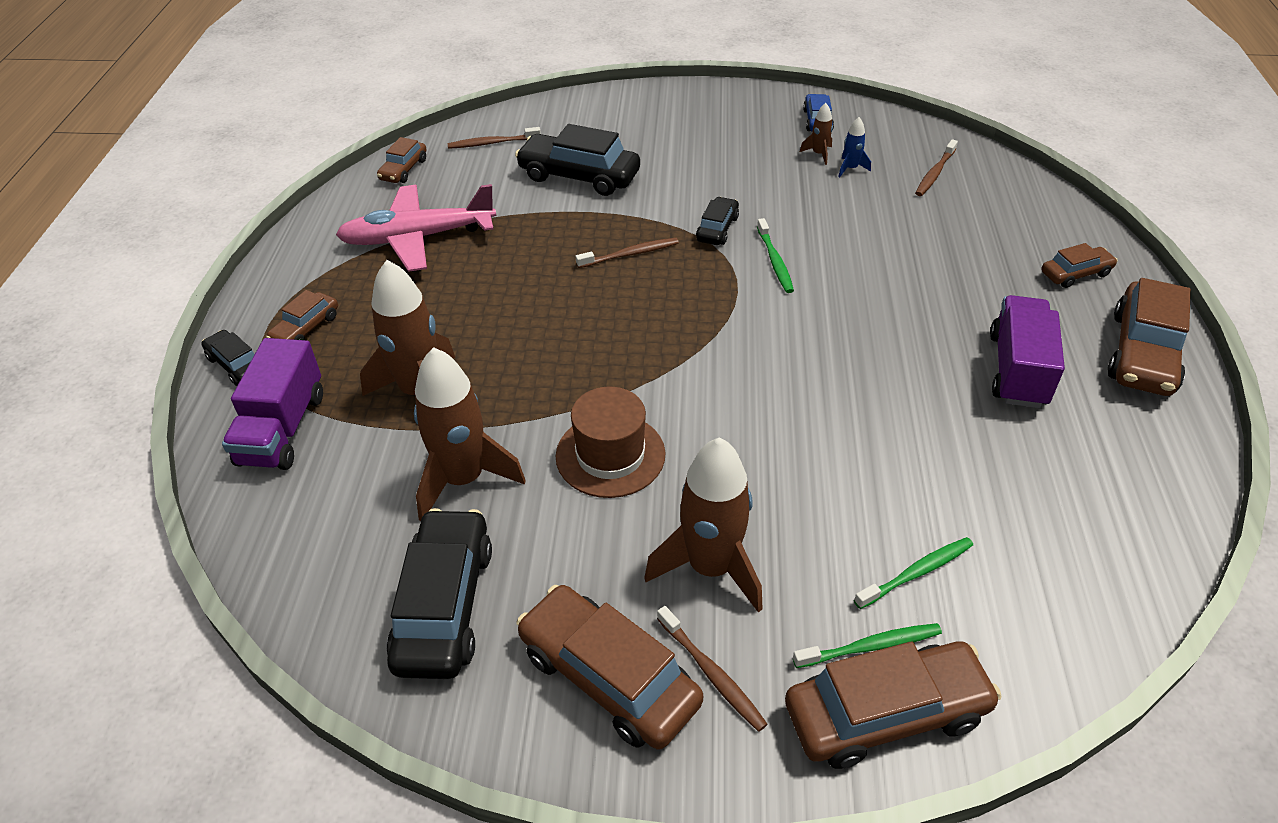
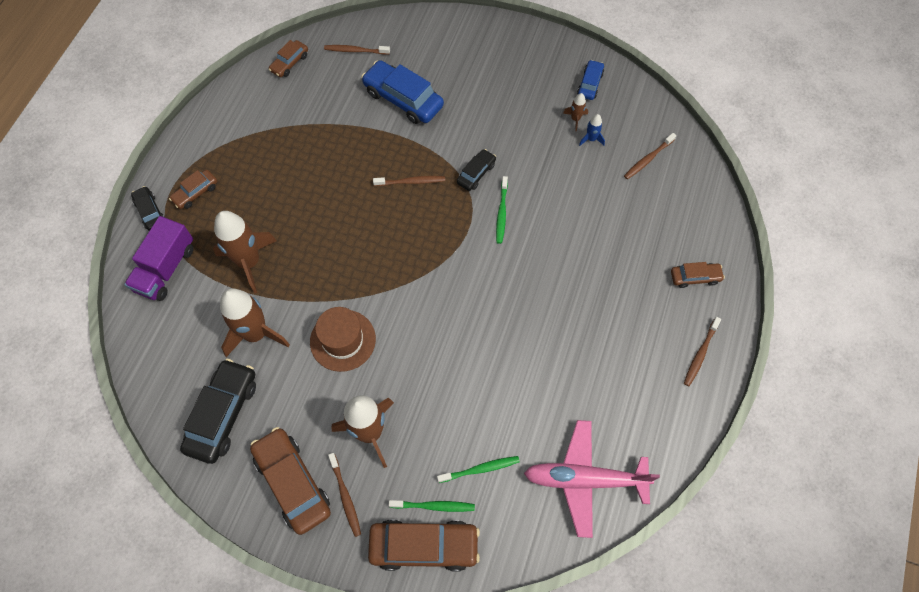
camera: 15 degrees right, 20 degrees up
pink plane [336,184,497,272] -> pink plane moved to [524,420,660,538]
black car [515,124,640,196] -> blue car [361,60,444,124]
purple truck [990,295,1065,408] -> none
brown car [1108,278,1191,396] -> brown toothbrush [684,317,721,386]

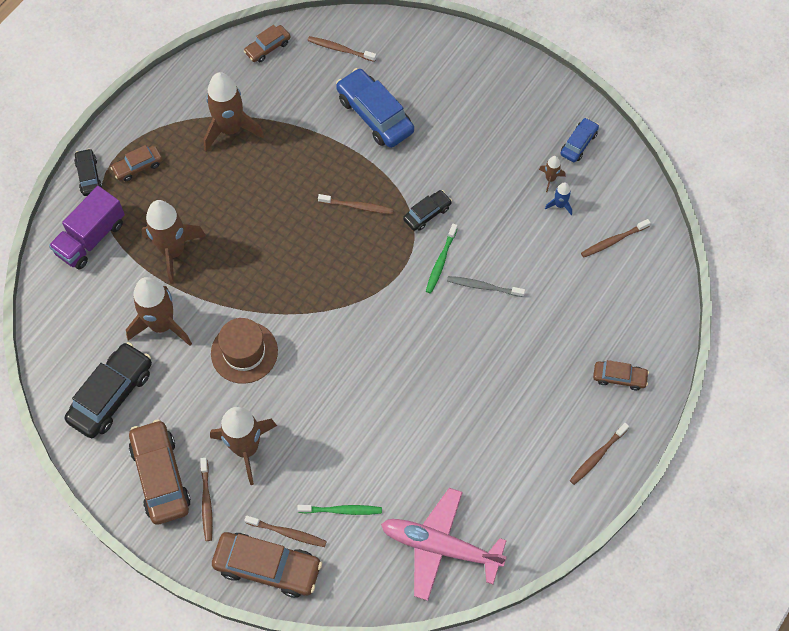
camera: 15 degrees right, 0 degrees up
green toothbrush [389,500,475,512] -> brown toothbrush [244,515,327,547]
none -> brown rocket [203,72,264,151]
none -> grey toothbrush [447,276,525,297]

